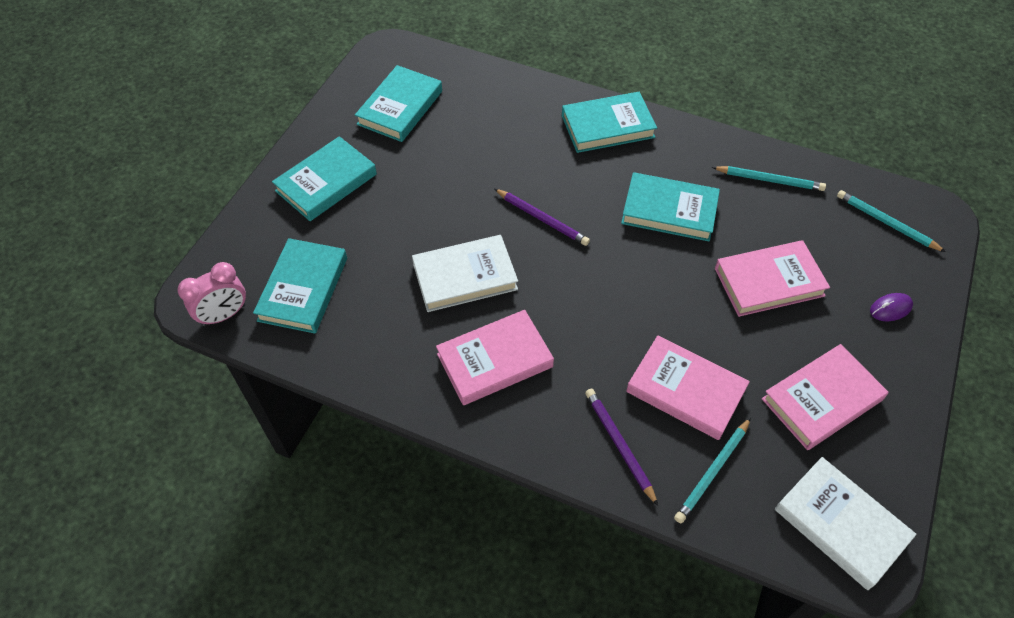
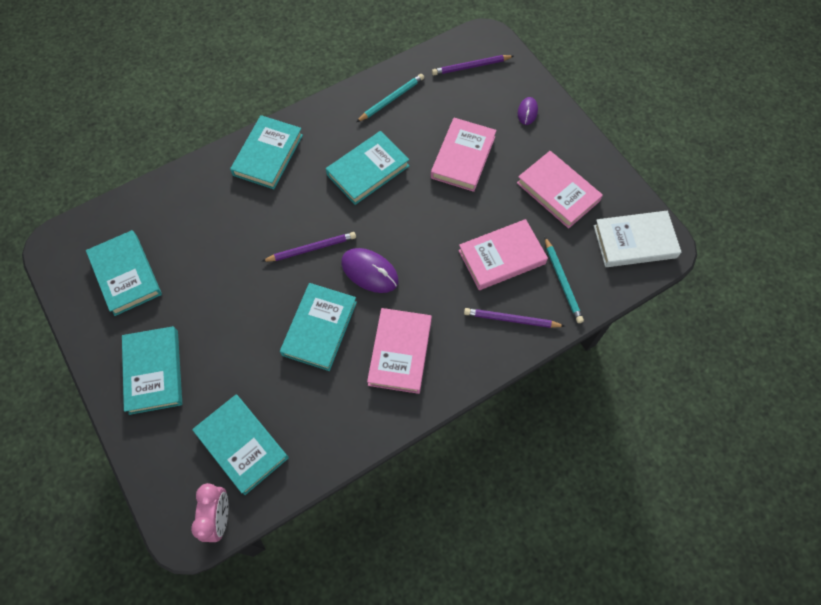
camera: 55 degrees left, 10 degrees up
white book [412,235,518,312] -> turquoise book [280,283,357,371]
pink book [762,344,889,450] -> pink book turned 45 degrees counterclockwise [517,151,603,229]
turquoise pencil [837,190,946,252] -> purple pencil [432,55,513,75]
none -> purple mouse [341,248,399,293]

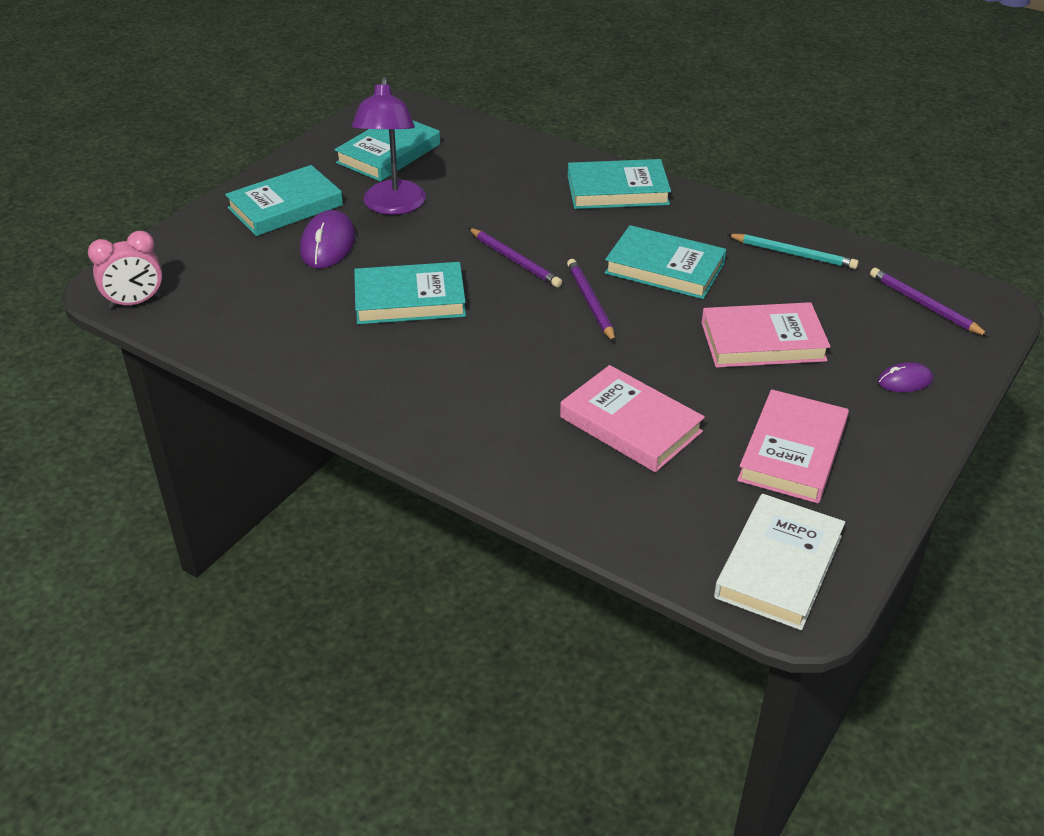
camera: 65 degrees right, 25 degrees down
turquoise book [192,395,289,495] -> none
purple mouse [341,248,399,293] -> purple mouse moved to [300,210,355,268]
pink book [367,308,432,394] -> none
purple pencil [464,308,565,328] -> purple pencil moved to [567,259,615,343]
turquoise pencil [545,237,584,323] -> none
white book [594,211,681,267] -> white book turned 60 degrees clockwise [714,494,845,630]
none -> purple lamp [352,77,426,215]

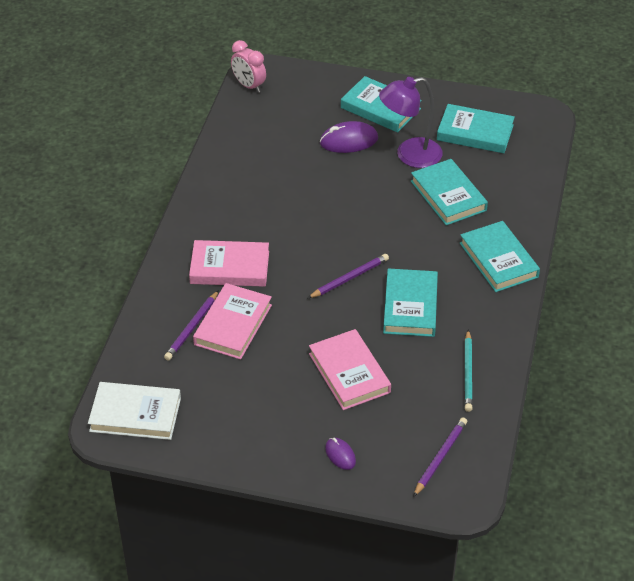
camera: 70 degrees right, 5 degrees up
turquoise book [354,262,466,324] -> turquoise book moved to [411,159,488,226]
purple pencil [469,228,562,287] -> purple pencil moved to [164,290,219,361]
pink book [737,389,849,503] -> pink book moved to [189,240,269,287]

